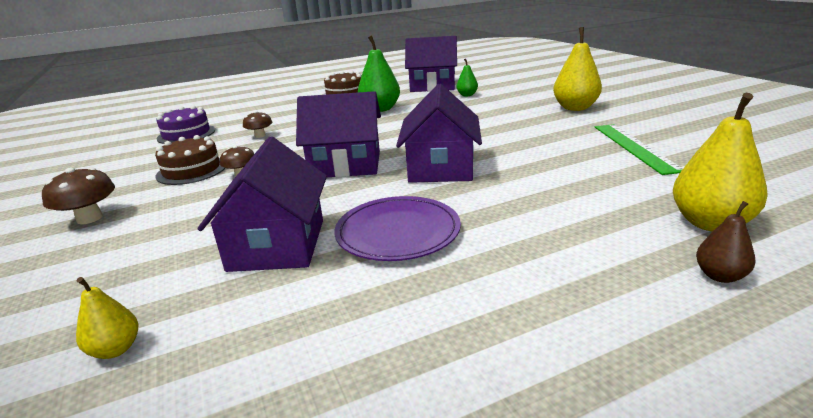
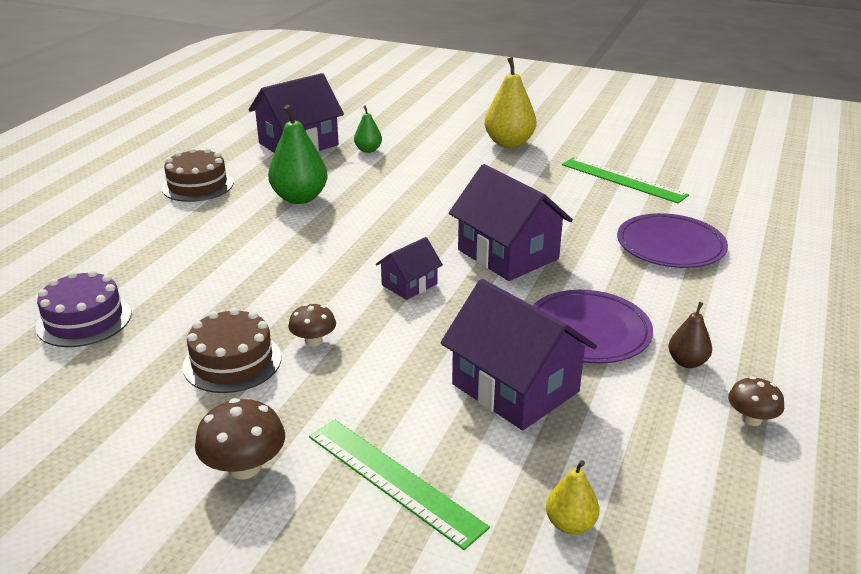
camera: 45 degrees left, 5 degrees up
brown mushroom [243,111,272,138] -> brown mushroom moved to [728,376,784,426]
purple house [296,91,381,177] -> purple house [376,237,443,300], size x0.52
yellow pear [673,93,768,232] -> none
brown pear [696,201,755,283] -> brown pear moved to [669,302,712,368]
none -> green ruler [309,420,490,550]
none -> purple plate [617,213,728,268]

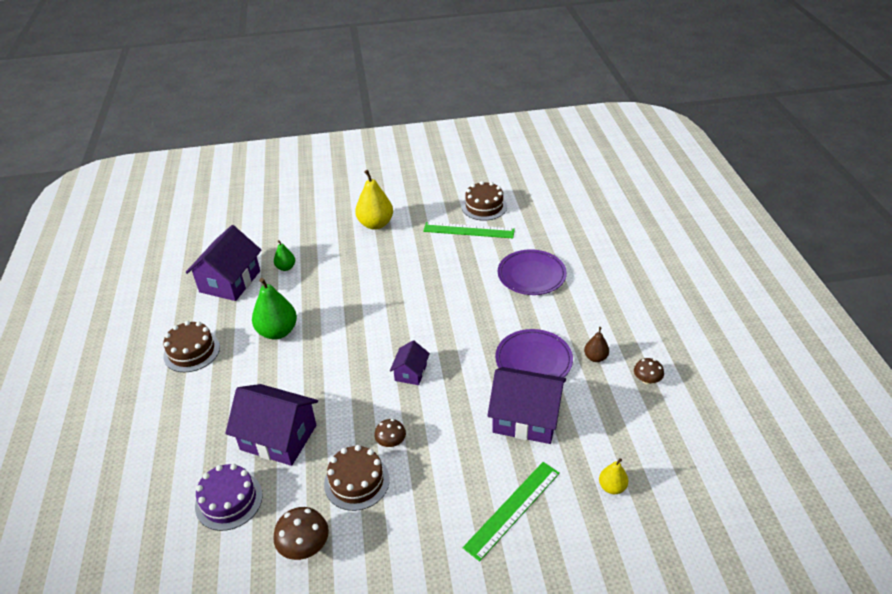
camera: 30 degrees left, 10 degrees up
brown mushroom [195,398,285,479] -> brown mushroom moved to [273,507,329,560]
green ruler [309,420,490,550] -> green ruler turned 60 degrees counterclockwise [463,462,560,562]
purple house [449,164,573,281] -> purple house moved to [225,384,318,466]
none -> brown cake [462,181,507,221]

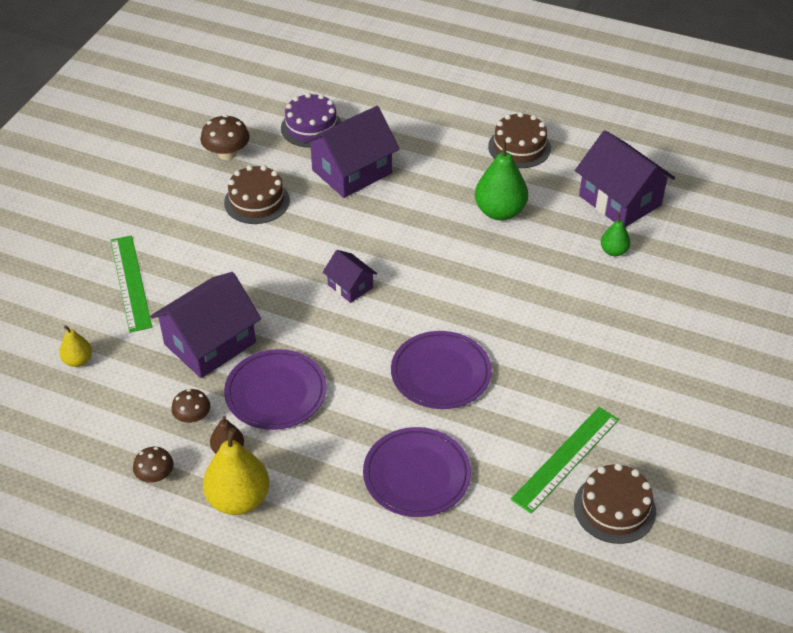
camera: 120 degrees right, 5 degrees up
yellow pear [355,170,393,230] -> yellow pear moved to [203,428,269,515]
brown mushroom [374,419,406,447] -> brown mushroom moved to [171,389,210,423]
none -> purple plate [391,331,492,409]

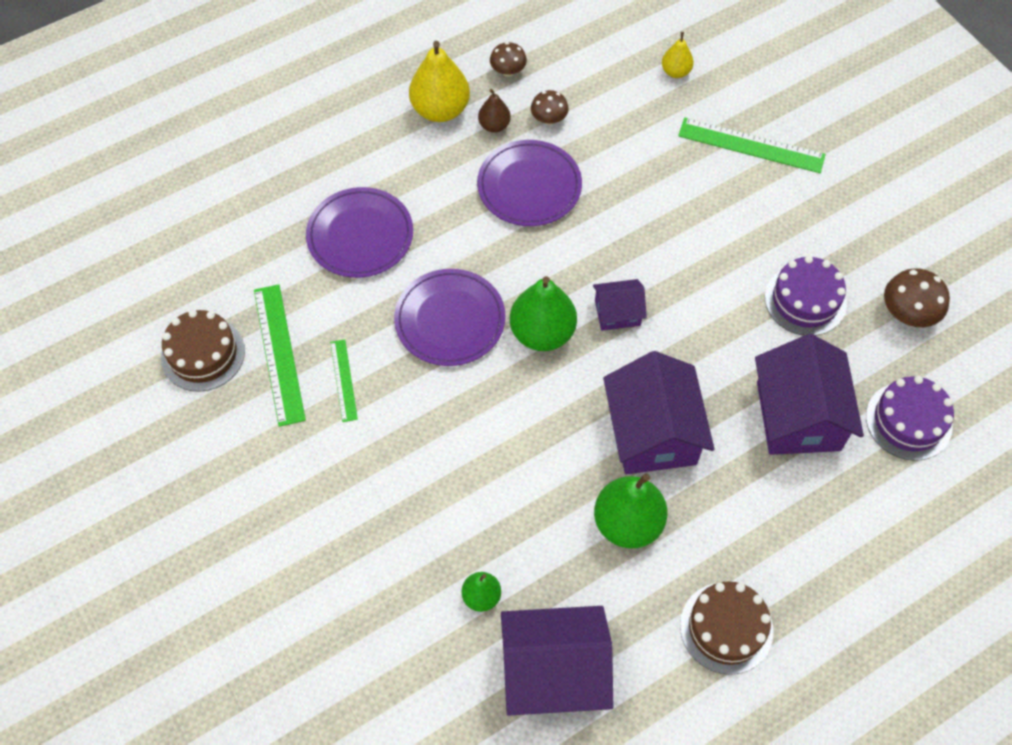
camera: 125 degrees right, 15 degrees up
purple house [150,272,261,378] -> purple house moved to [603,351,715,474]
brown cake [224,165,290,224] -> purple cake [765,256,847,336]
none -> green ruler [330,339,358,422]
none -> green pear [510,276,577,351]

